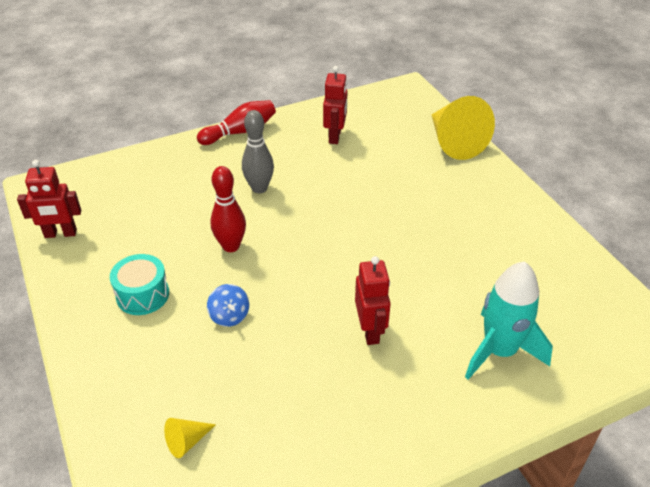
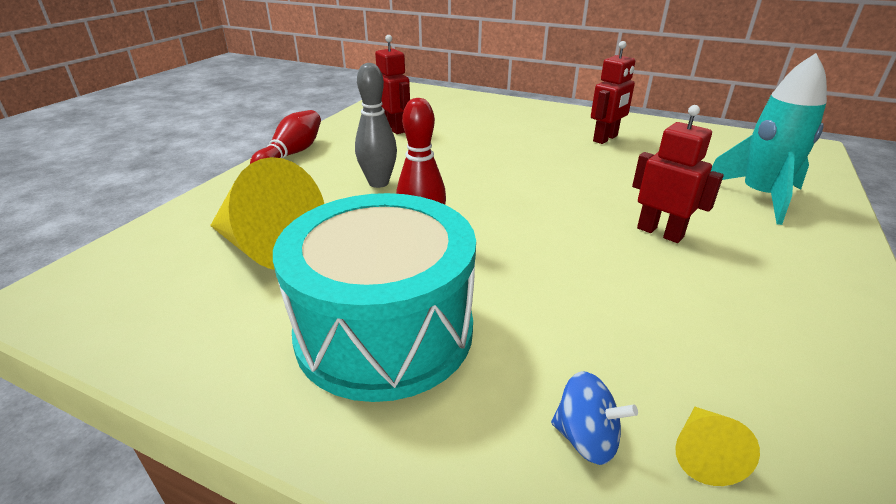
camera: 40 degrees left, 10 degrees down
red robot [17,160,81,238] -> red robot moved to [591,41,635,144]
turquoise drum [110,254,169,315] -> turquoise drum [273,193,476,402], size x2.01
blue spinning top [207,284,249,327] -> blue spinning top moved to [551,371,638,465]
yellow cone [432,96,495,160] -> yellow cone moved to [210,157,324,270]

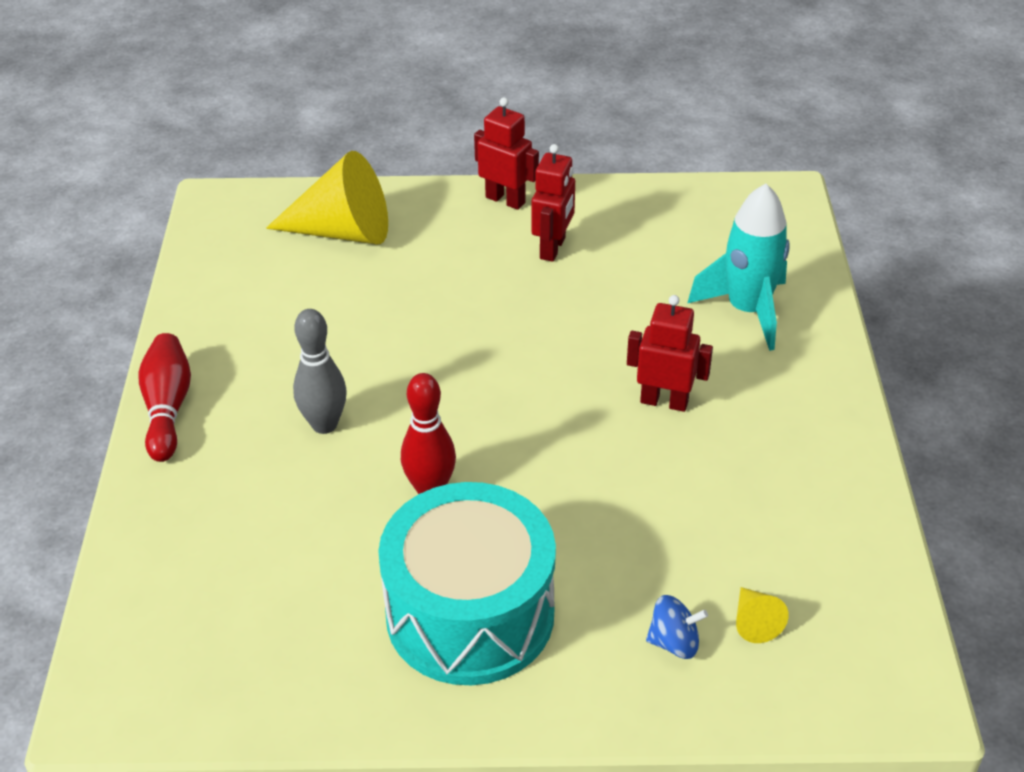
camera: 25 degrees left, 10 degrees up
yellow cone [210,157,324,270] -> yellow cone moved to [266,151,388,245]
red robot [375,35,410,134] -> red robot moved to [474,97,539,210]

